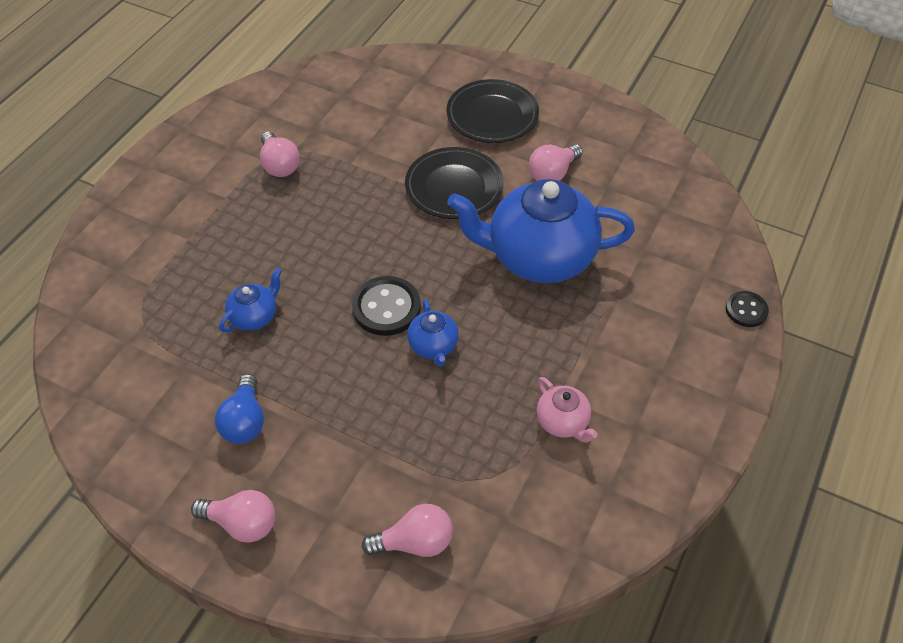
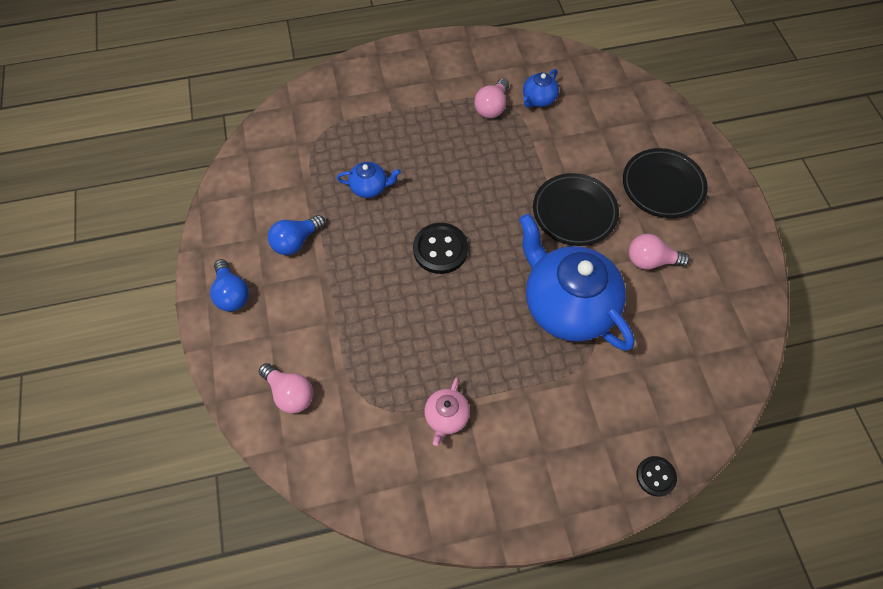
camera: 50 degrees right, 10 degrees up
pink light bulb [191,490,275,543] -> blue light bulb [210,259,249,312]
blue teapot [407,299,459,367] -> blue teapot moved to [523,69,559,108]

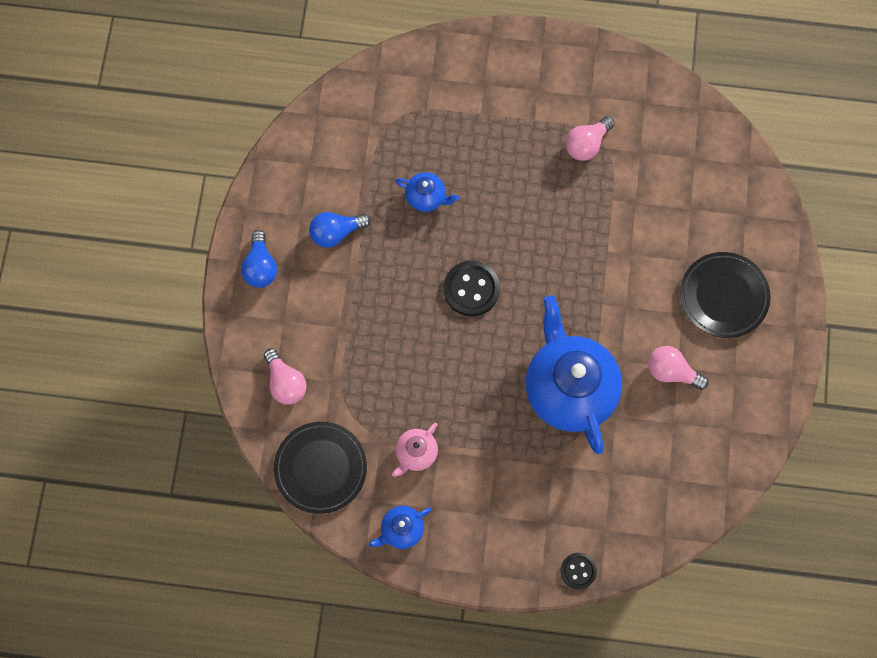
camera: 20 degrees right, 10 degrees up
blue teapot [523,69,559,108] -> blue teapot moved to [369,506,431,549]
black plate [533,173,619,246] -> black plate moved to [274,422,367,514]

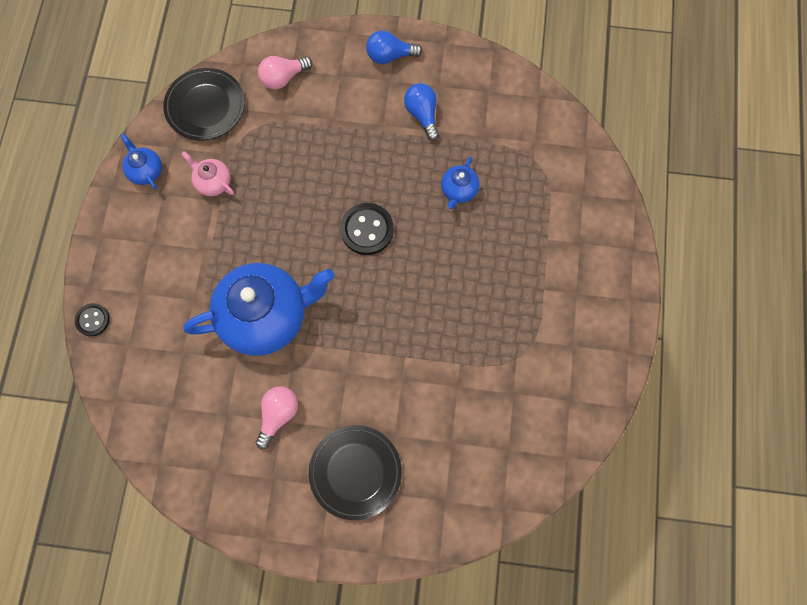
camera: 90 degrees right, 0 degrees up
pink light bulb [565,116,615,161] -> none

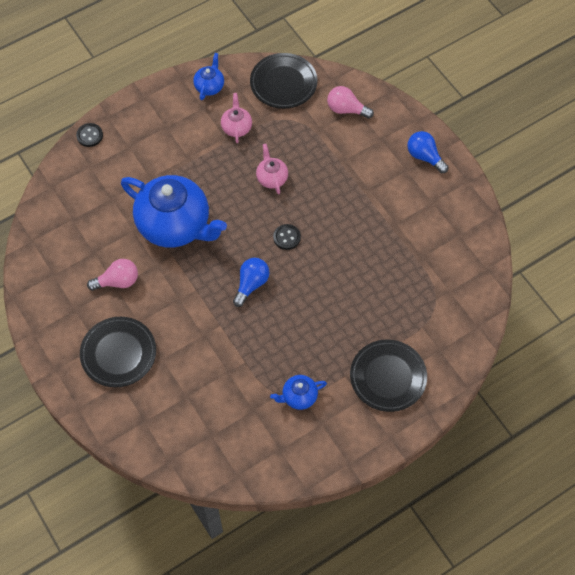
camera: 50 degrees right, 10 degrees down
black button [340,203,394,255] -> black button [273,224,301,250], size x0.60
blue light bulb [404,83,439,141] -> blue light bulb moved to [233,258,270,307]
blue teapot [441,157,479,209] -> blue teapot moved to [270,375,327,410]
none -> pink teapot [256,144,288,194]
none -> black plate [350,340,427,412]

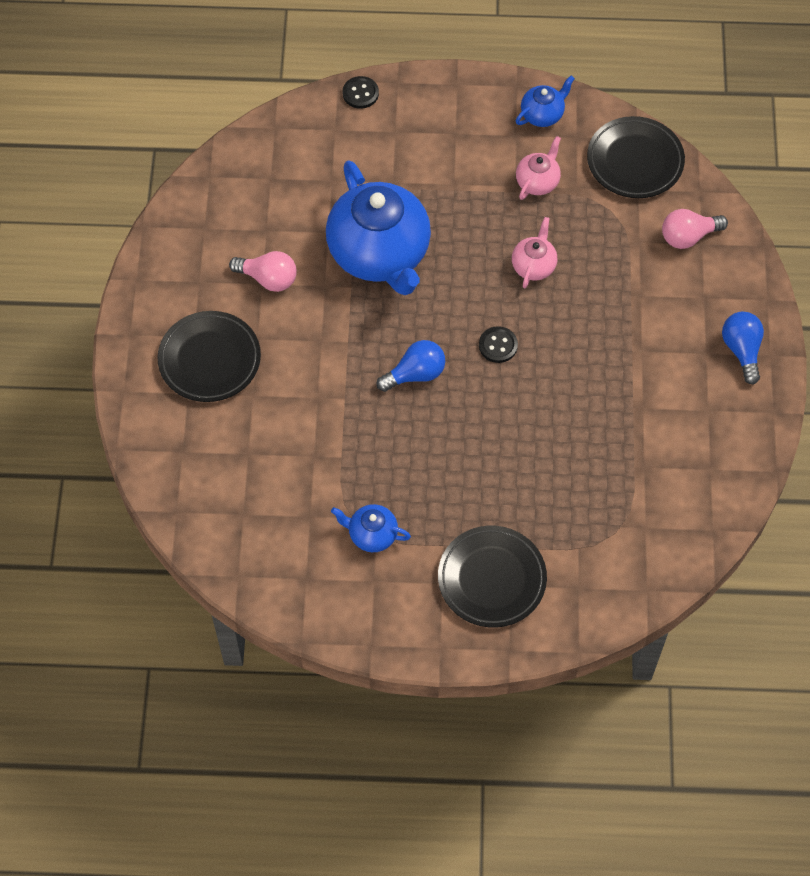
camera: 35 degrees right, 0 degrees up
pink light bulb [327,86,374,119] -> pink light bulb turned 75 degrees counterclockwise [662,209,728,249]

